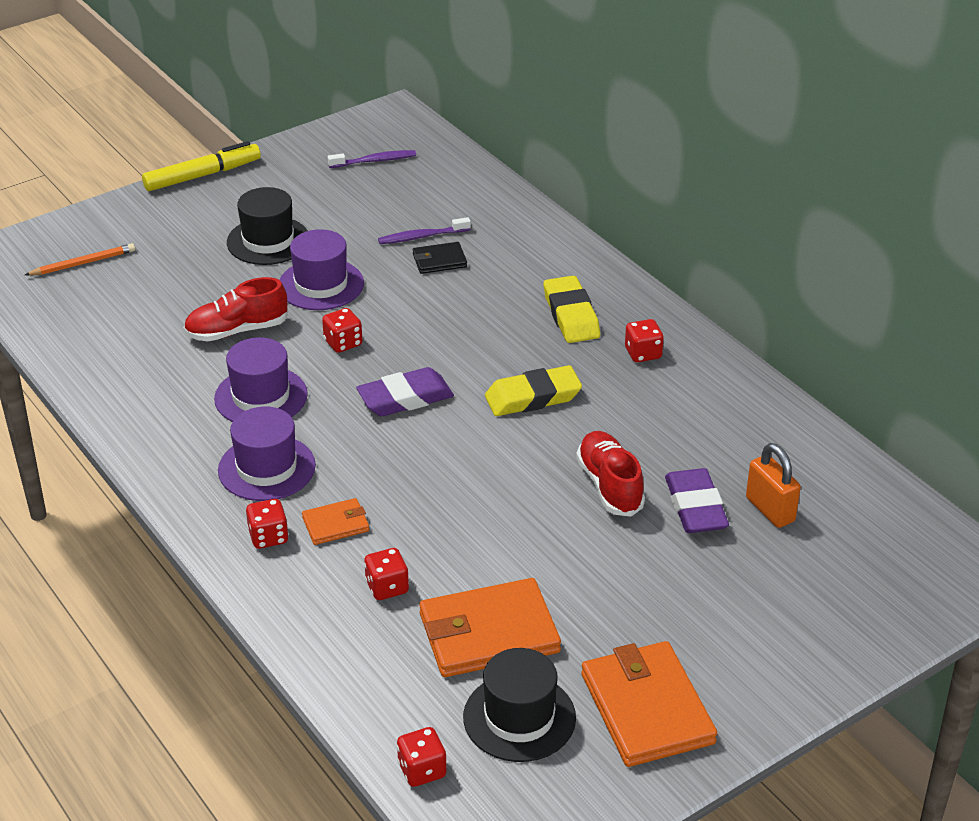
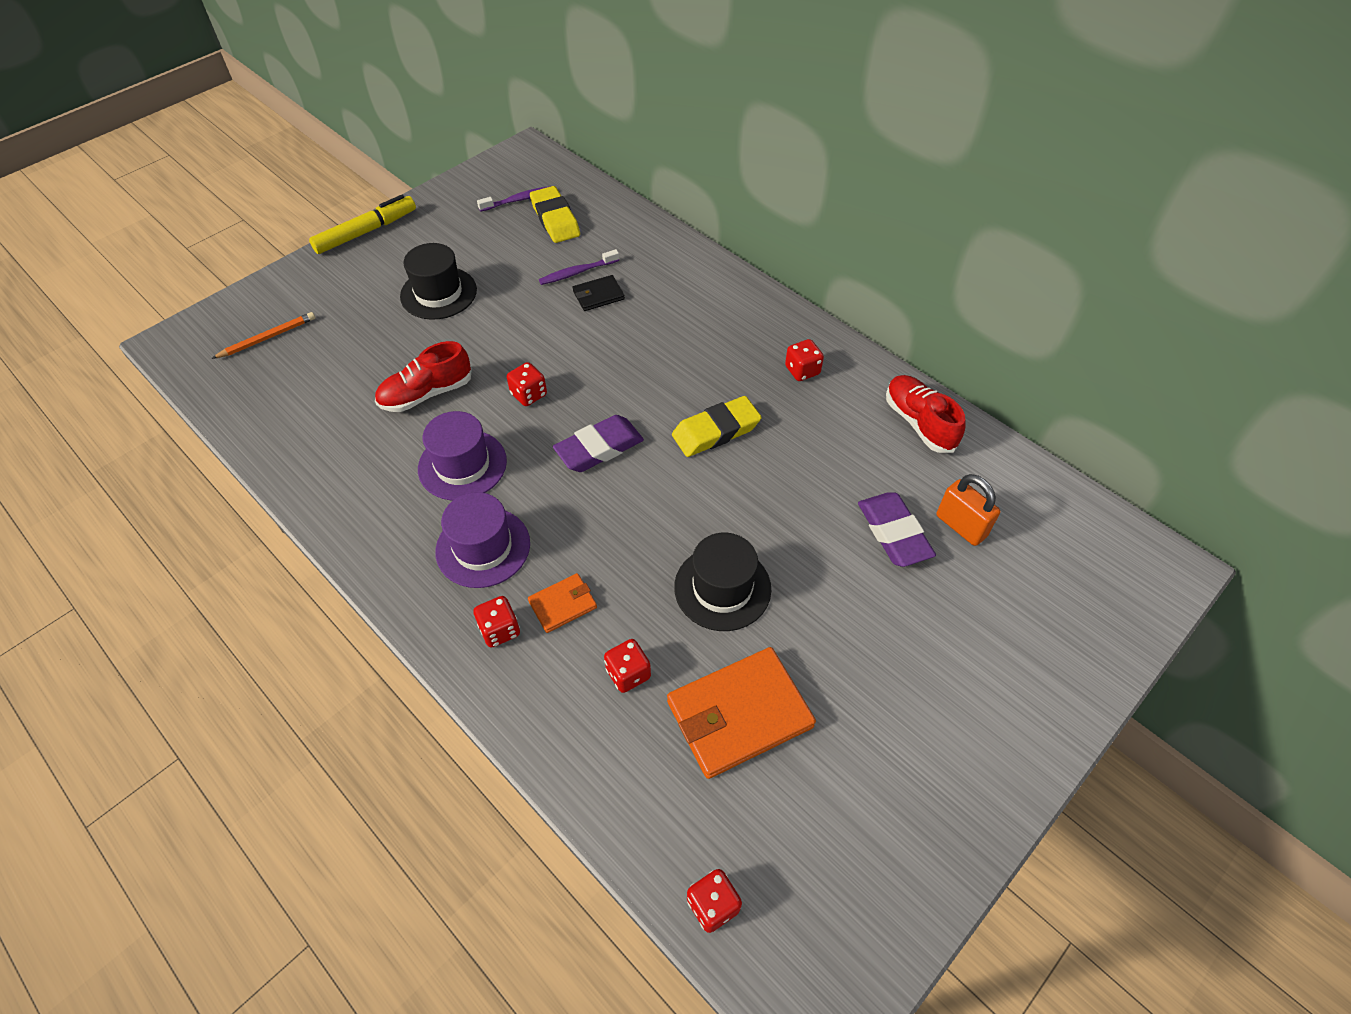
camera: 10 degrees left, 15 degrees up
purple hat [280,229,364,310] -> none
black hat [463,648,576,762] -> black hat moved to [674,533,771,631]
yellow eraser [544,276,600,343] -> yellow eraser moved to [530,186,580,243]
red shoe [576,431,645,516] -> red shoe moved to [886,375,965,453]
orange wallet [581,641,717,767] -> none

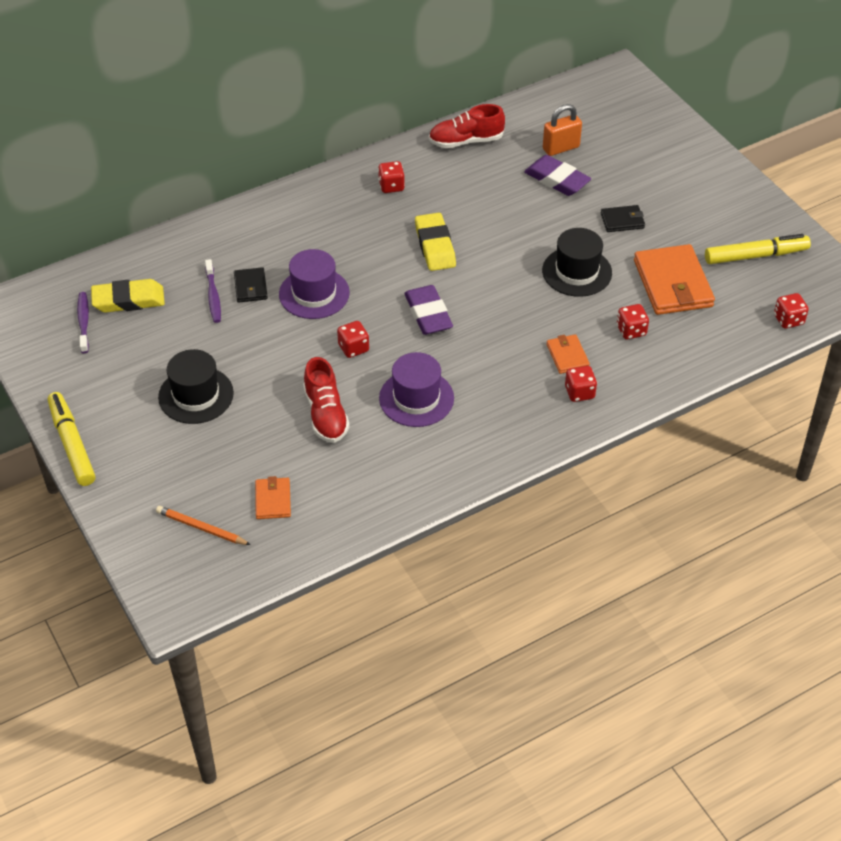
camera: 75 degrees left, 5 degrees down
orange pencil [212,312,315,359] -> orange pencil turned 45 degrees counterclockwise [156,506,251,545]
purple hat [435,492,530,588] -> purple hat moved to [279,249,350,319]
purple eraser [858,492,936,567] -> purple eraser turned 45 degrees clockwise [524,155,591,196]
none -> orange wallet [255,476,291,519]
none -> black wallet [600,205,645,232]
none -> yellow marker [705,234,811,264]

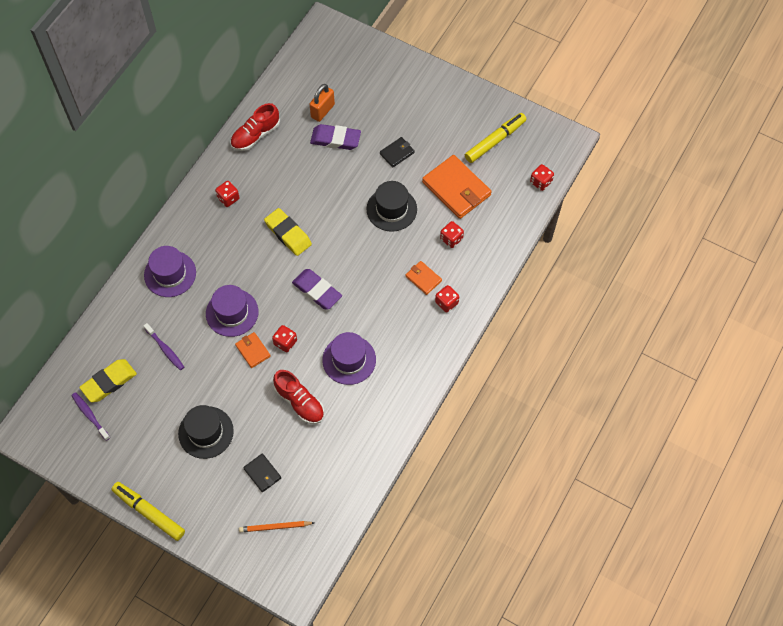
camera: 30 degrees left, 15 degrees up
black wallet [234,267,268,303] -> black wallet moved to [243,453,281,492]
orange wallet [255,476,291,519] -> orange wallet moved to [235,332,271,368]
none -> purple hat [144,246,196,297]

